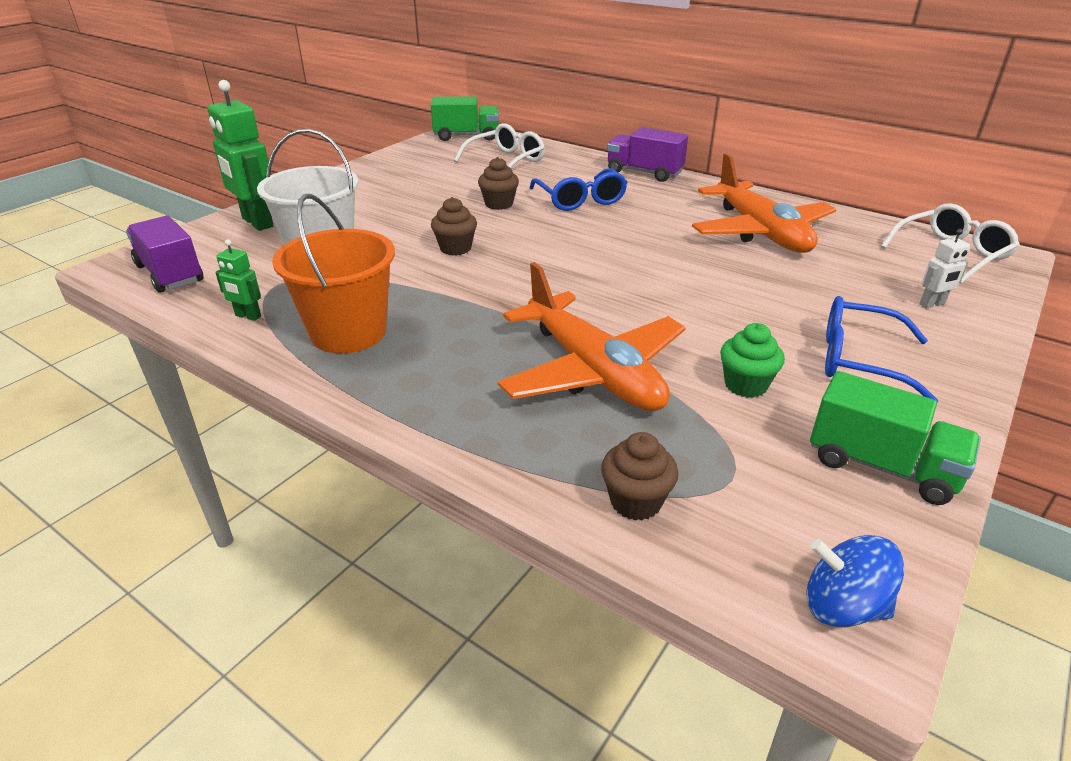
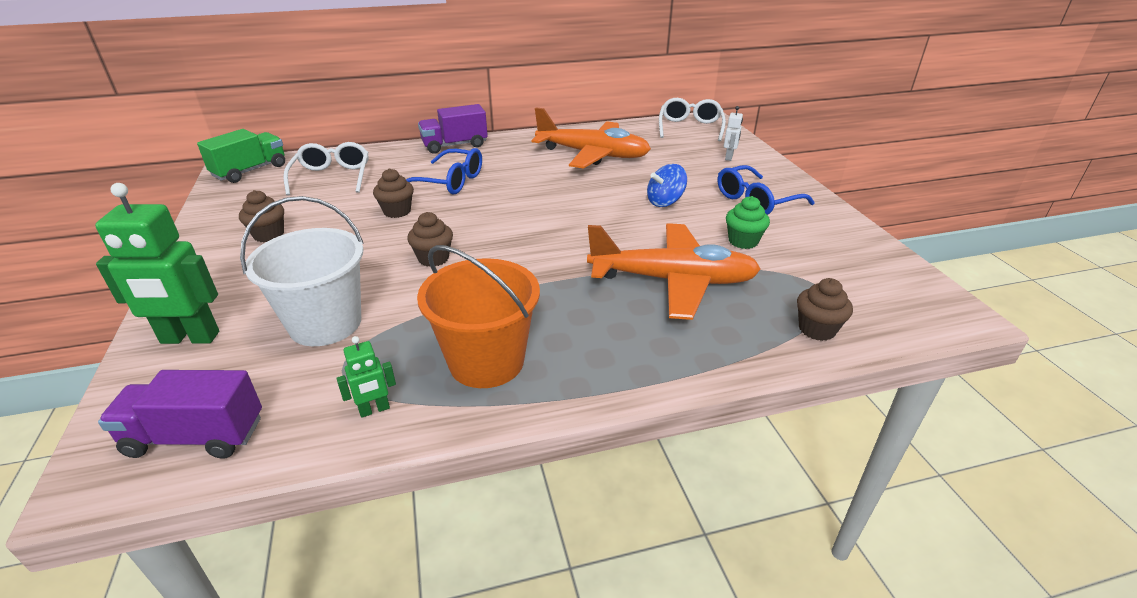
camera: 50 degrees left, 0 degrees up
blue spinning top [806,535,905,627] -> blue spinning top moved to [647,164,687,207]
green truck [810,371,981,505] -> none
none -> brown cupcake [239,190,284,242]

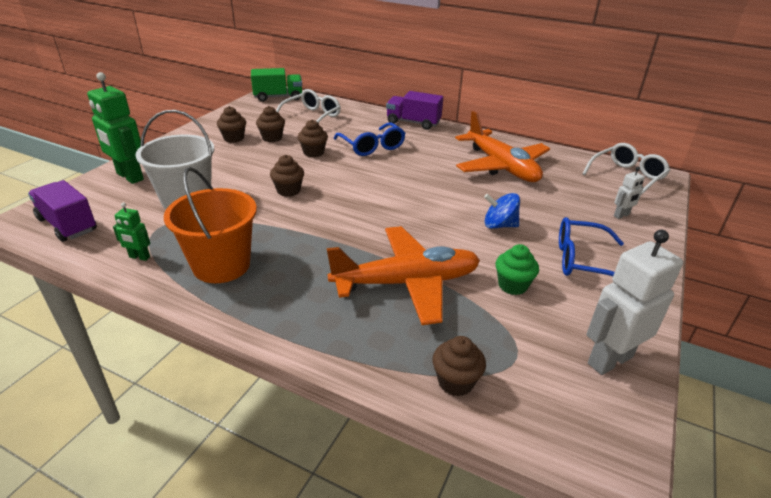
camera: 40 degrees right, 0 degrees up
orange plane [587,223,761,320] -> orange plane turned 60 degrees counterclockwise [327,226,480,325]
none -> brown cupcake [256,106,285,142]
none -> white robot [586,230,683,375]

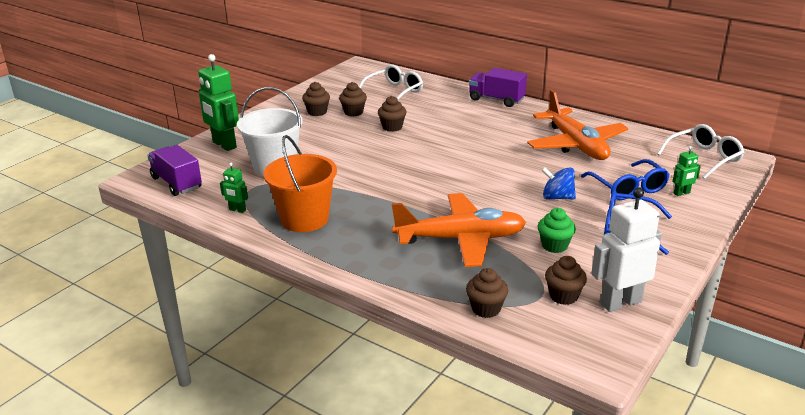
camera: 10 degrees right, 5 degrees down
green truck [251,68,302,102] -> none
brown cupcake [270,155,304,197] -> brown cupcake moved to [545,256,587,305]
blue glasses [334,122,406,156] -> blue glasses moved to [581,159,670,200]
white robot [614,167,645,219] -> green robot [672,146,701,196]

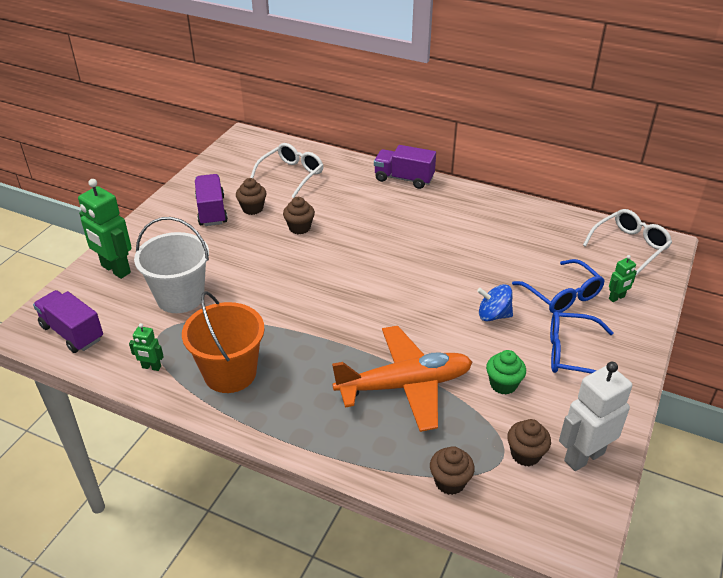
camera: 10 degrees left, 10 degrees up
brown cupcake [302,82,330,116] -> purple truck [195,174,228,226]
orange plane [527,90,628,160] -> none

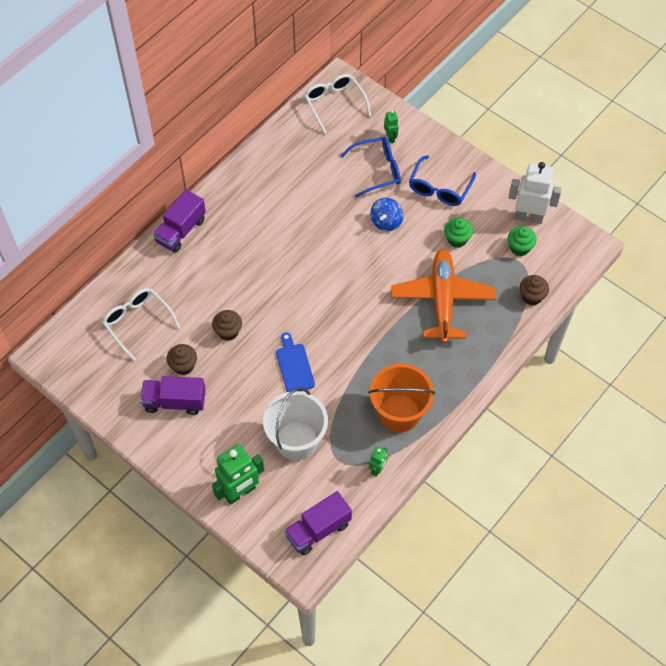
camera: 75 degrees left, 20 degrees up
brown cupcake [507,419,551,466] -> green cupcake [508,226,537,256]
white robot [559,362,632,471] -> white robot turned 120 degrees clockwise [508,162,562,224]
none -> blue cutting board [276,332,315,392]

